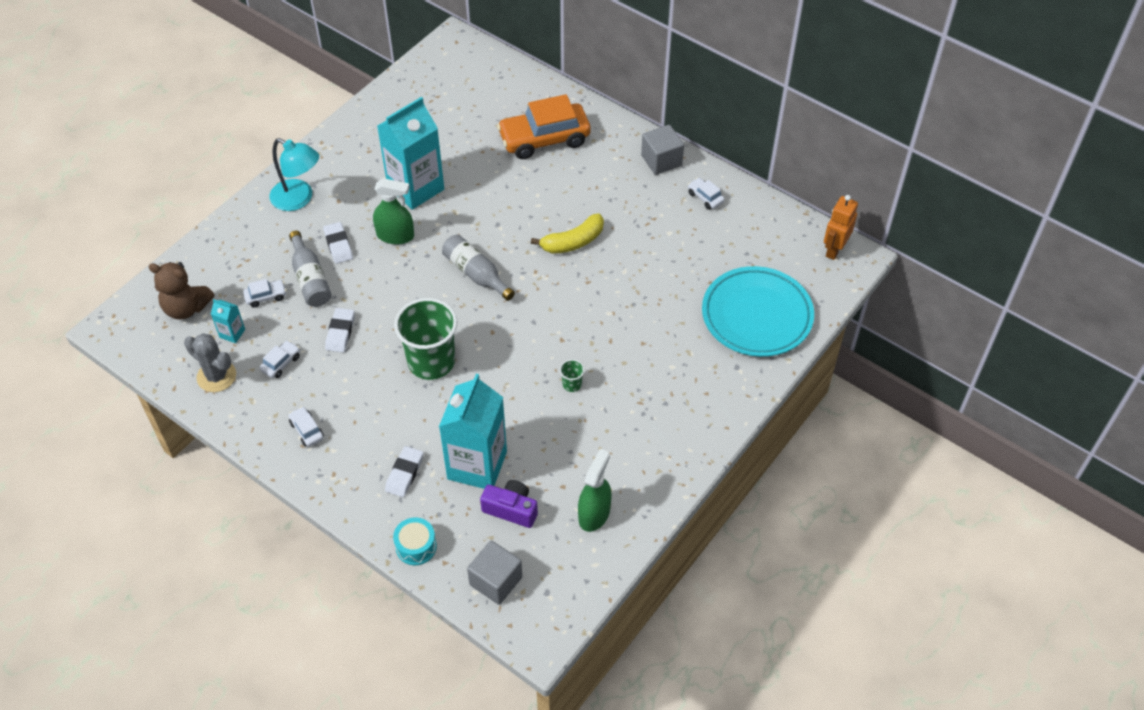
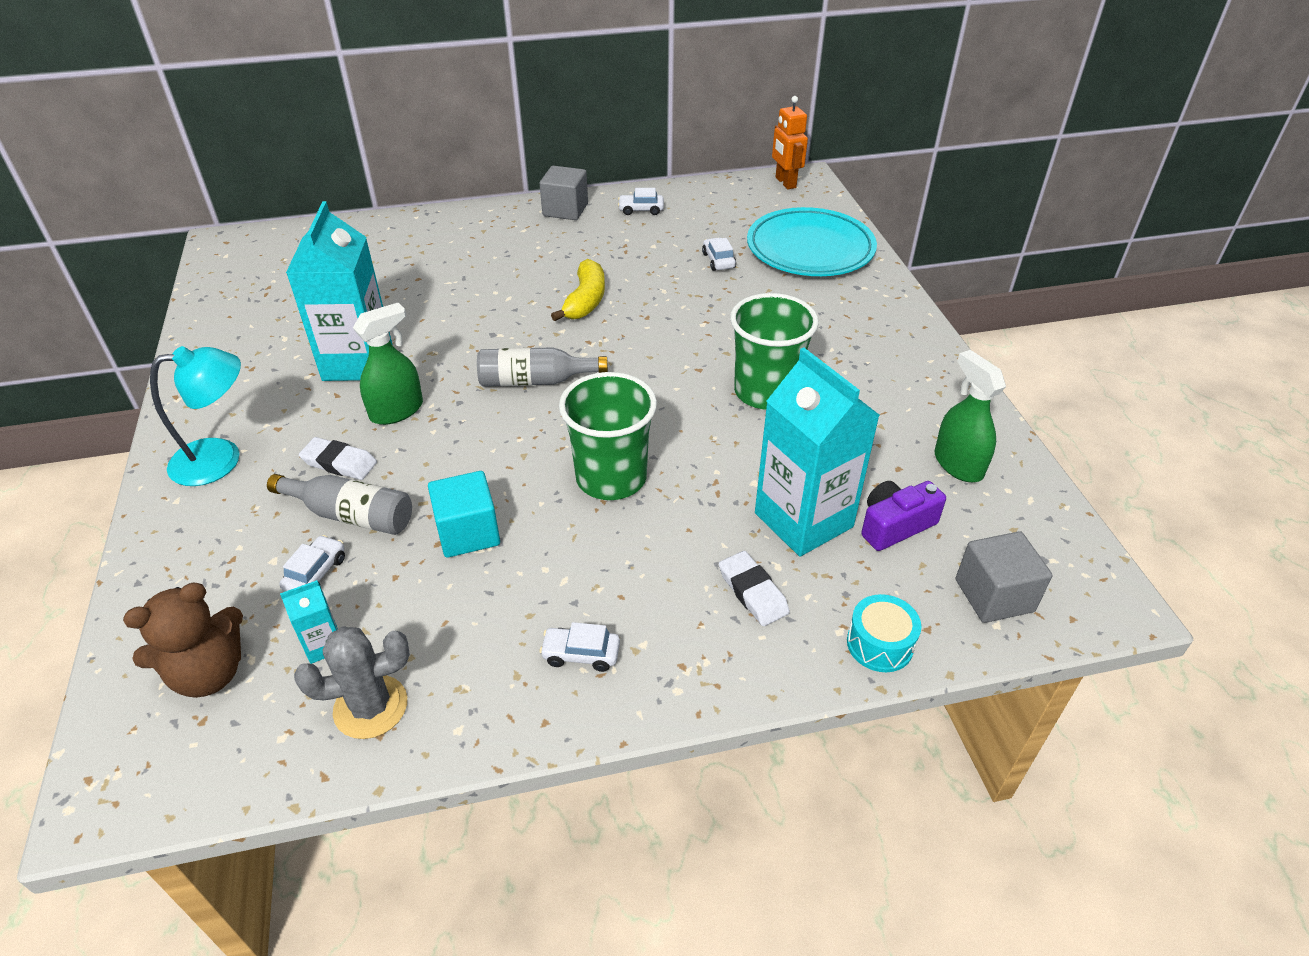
camera: 50 degrees left, 10 degrees down
white car [260,340,300,378] -> white car moved to [702,237,736,271]
white eraser [325,308,355,352] -> turquoise cube [428,471,500,558]
orange car [497,94,591,159] -> none
green cup [560,359,585,392] -> green cup [730,293,819,410], size x2.49

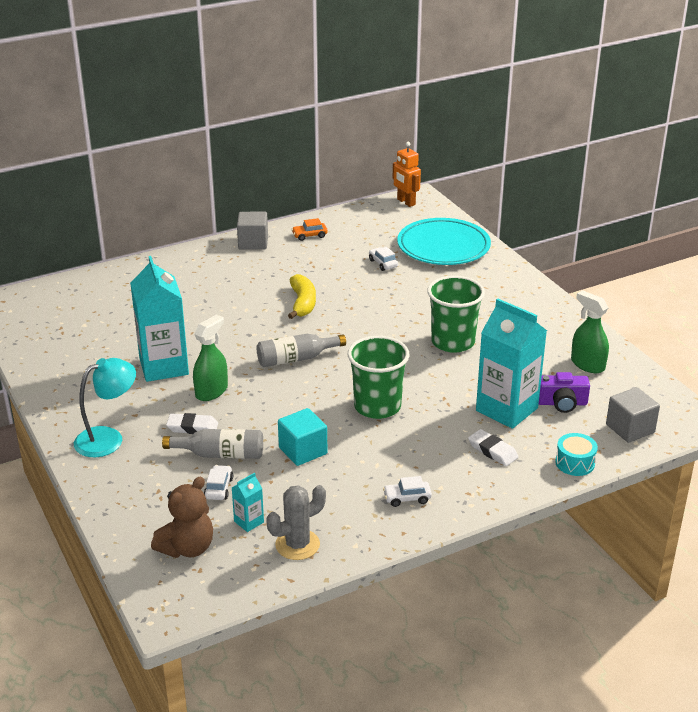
camera: 15 degrees left, 10 degrees down
white car [618,188,664,215] -> orange car [292,218,328,241]
purple camera [861,481,946,551] -> purple camera turned 135 degrees counterclockwise [539,372,590,413]

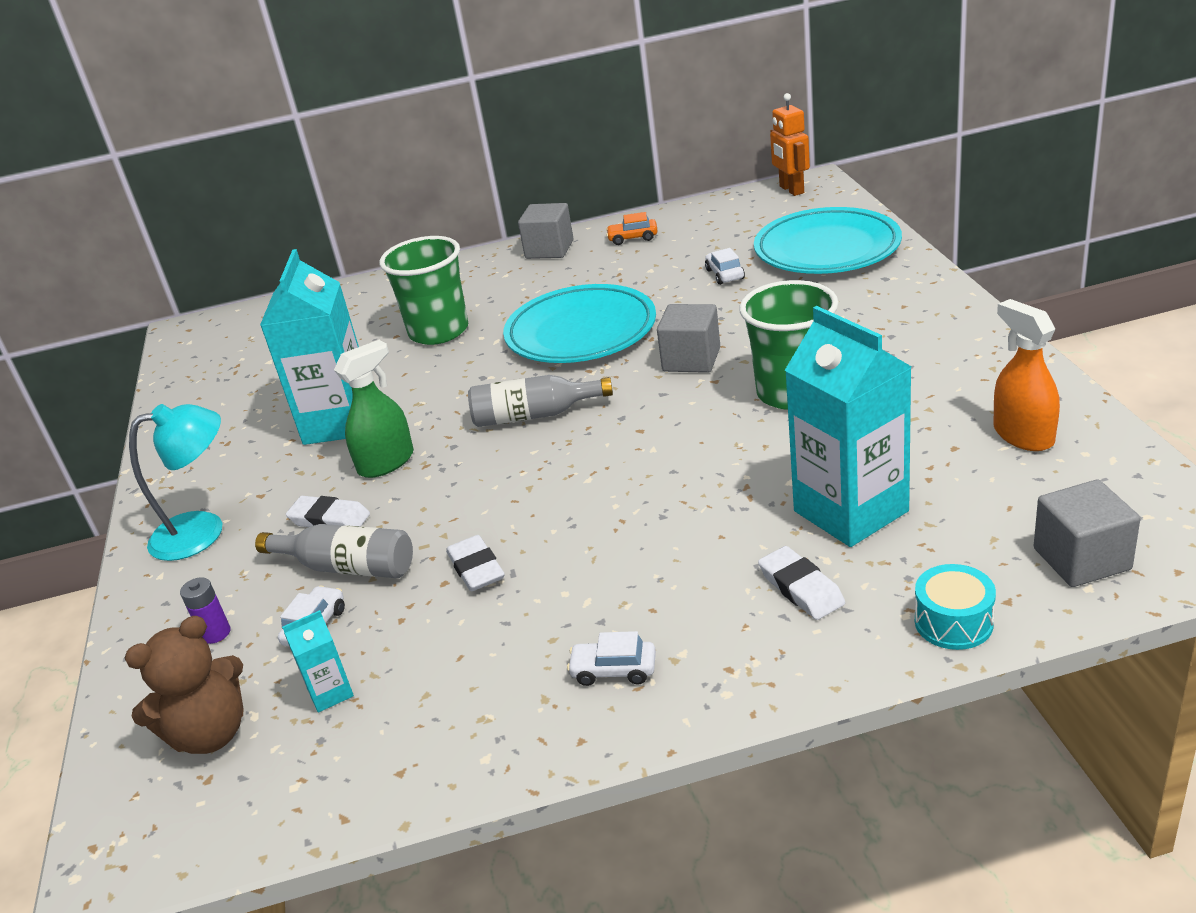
camera: 20 degrees right, 0 degrees up
grey cactus [266,485,326,560] -> none
turquoise cube [278,408,327,466] -> white eraser [446,535,505,591]
yellow banana [288,274,316,319] -> turquoise plate [503,284,656,363]
green cup [348,336,409,419] -> green cup moved to [379,236,468,345]
purple camera [539,372,590,413] -> none
green spray bottle [571,290,609,373] -> orange spray bottle [993,299,1060,451]
none -> purple battery [180,577,230,644]
none -> grey cube [657,304,720,373]

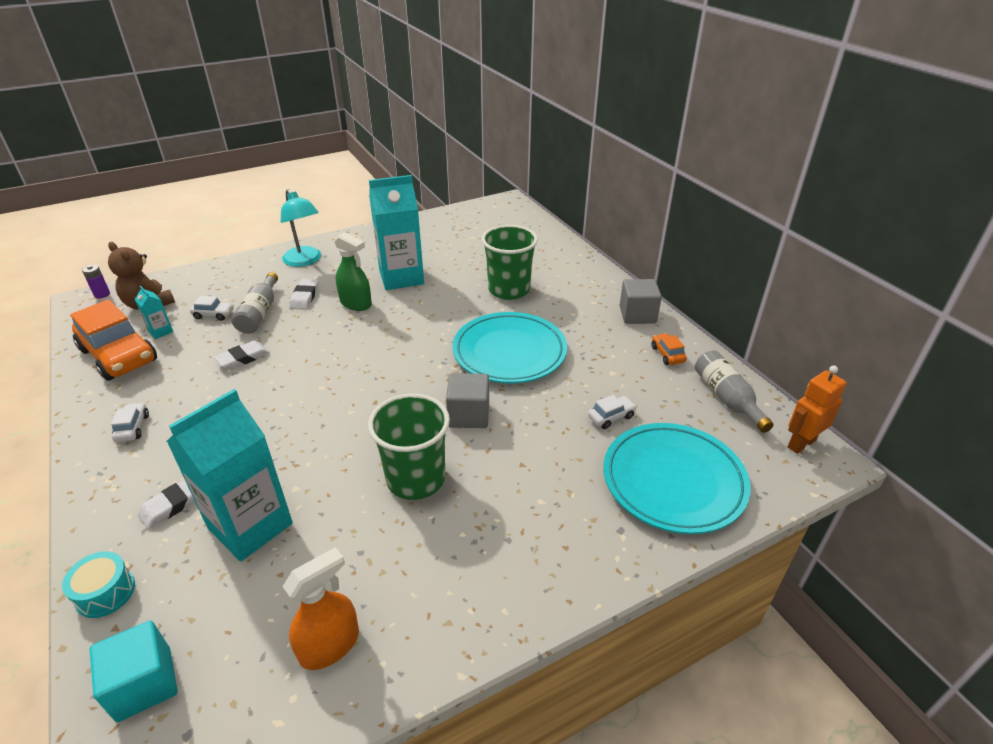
camera: 70 degrees right, 5 degrees up
purple battery [180,577,230,644] -> purple battery moved to [82,265,110,298]
grey bottle [468,375,613,427] -> grey bottle moved to [695,350,774,433]
grey cube [1034,479,1140,587] -> turquoise cube [90,620,178,722]
none -> orange car [70,300,157,381]

